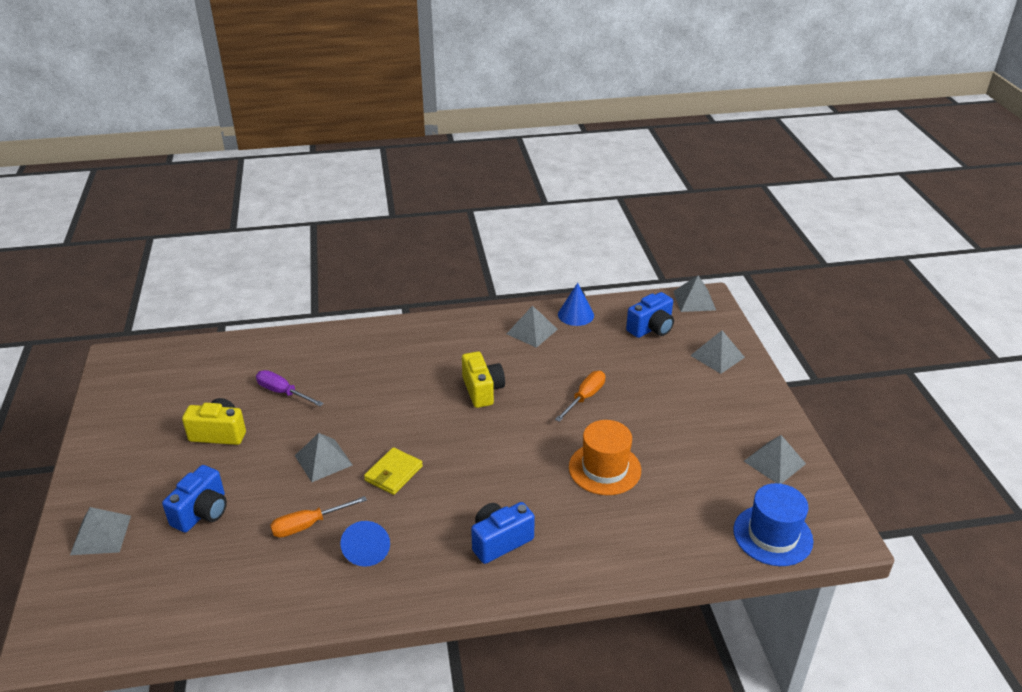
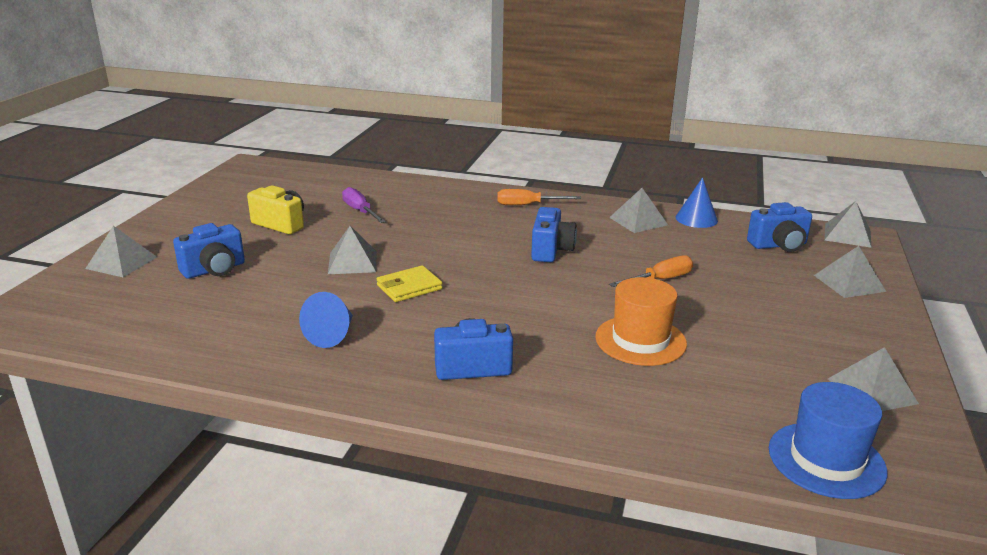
camera: 25 degrees right, 10 degrees down
orange screwdriver [270,496,367,538] -> orange screwdriver moved to [498,189,581,205]
yellow camera [462,351,505,408] -> blue camera [531,207,577,262]

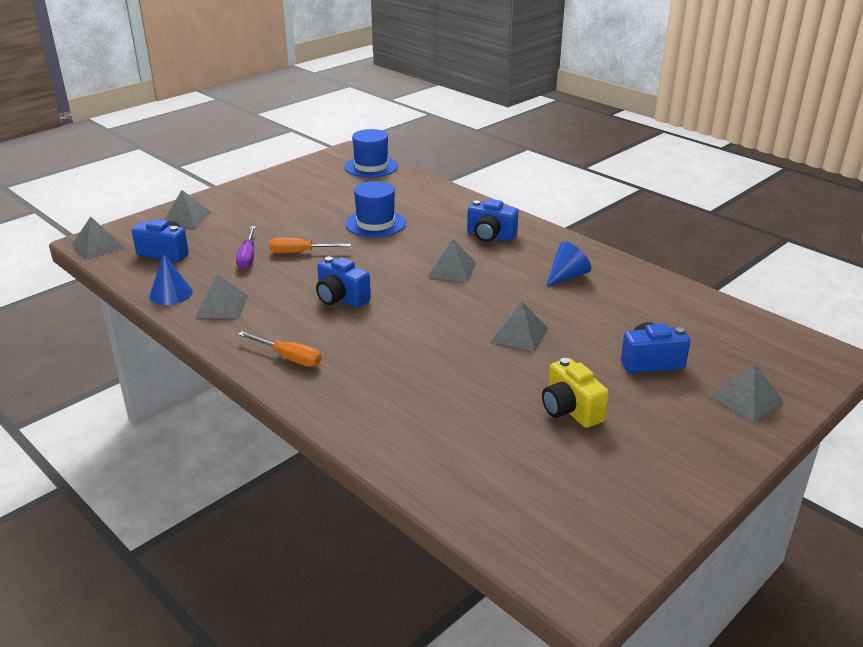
camera: 150 degrees left, 5 degrees up
purple screwdriver [342,187,386,223] -> purple screwdriver moved to [236,226,256,269]
yellow wallet [377,265,443,302] -> none
blue camera [531,207,577,262] -> blue camera turned 90 degrees counterclockwise [316,257,371,308]
orange hat [595,277,687,366] -> blue hat [345,181,406,238]
grey pyramid [828,347,919,411] -> grey pyramid moved to [428,239,476,282]

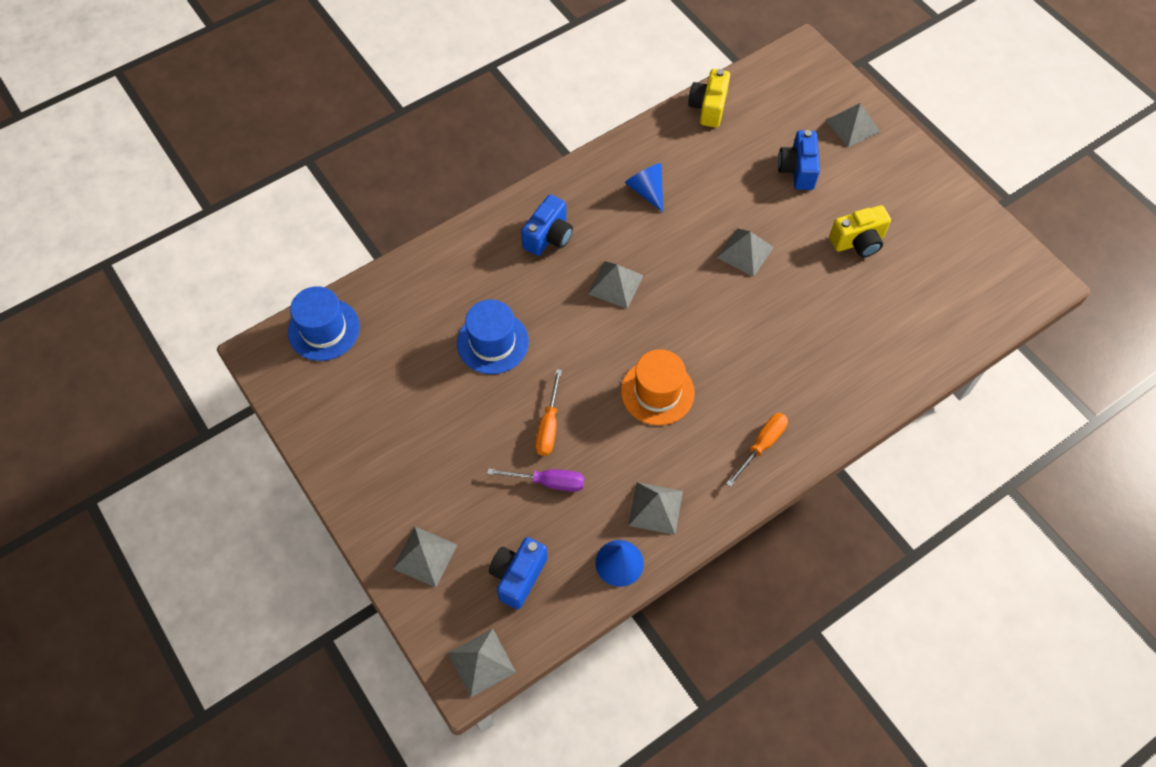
camera: 80 degrees left, 30 degrees up
blue camera [316,257,371,308] -> orange hat [621,349,695,425]
none -> yellow camera [688,69,730,128]

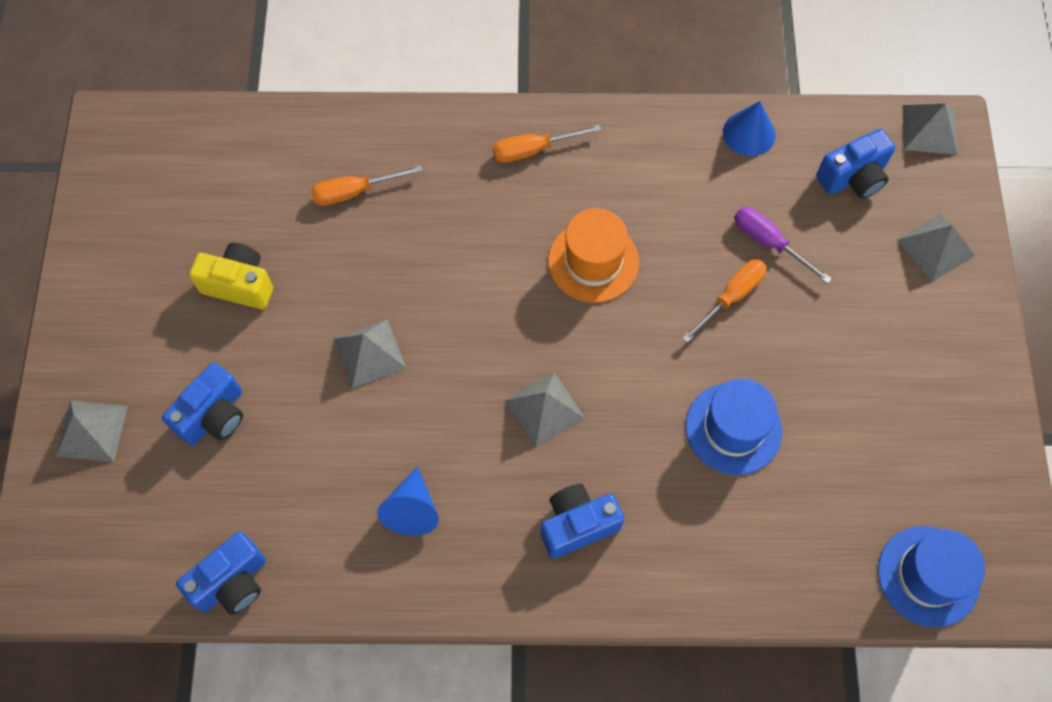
camera: 145 degrees left, 5 degrees up
grey pyramid [628,482,683,535] -> none
yellow camera [688,69,730,128] -> blue camera [176,532,266,615]
none -> orange screwdriver [311,165,422,206]

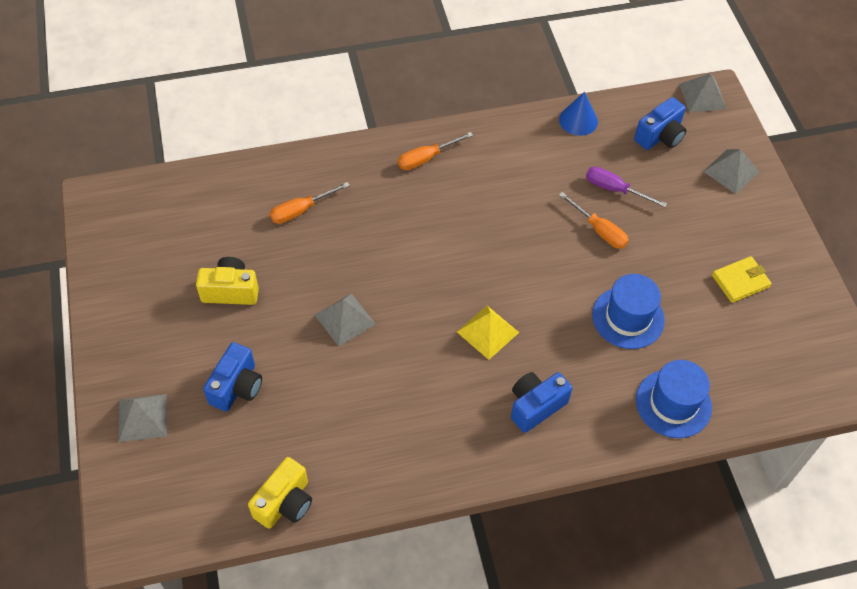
camera: 15 degrees left, 10 degrees down
blue camera [176,532,266,615] -> yellow camera [248,457,312,529]
blue cone [377,466,439,536] -> none
grey pyramid [505,372,585,448] -> yellow pyramid [457,306,519,360]
orange hat [548,208,639,303] -> none
orange screwdriver [682,259,767,343] -> orange screwdriver turned 105 degrees clockwise [559,192,629,249]
blue hat [878,526,985,628] -> blue hat moved to [636,360,712,438]
none -> yellow wallet [712,256,772,303]

